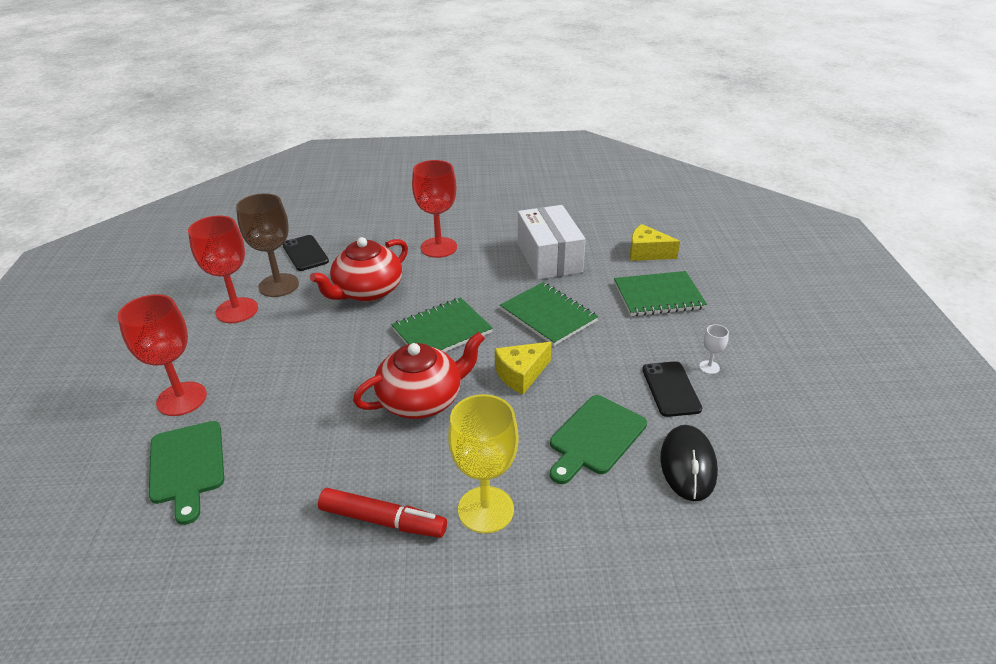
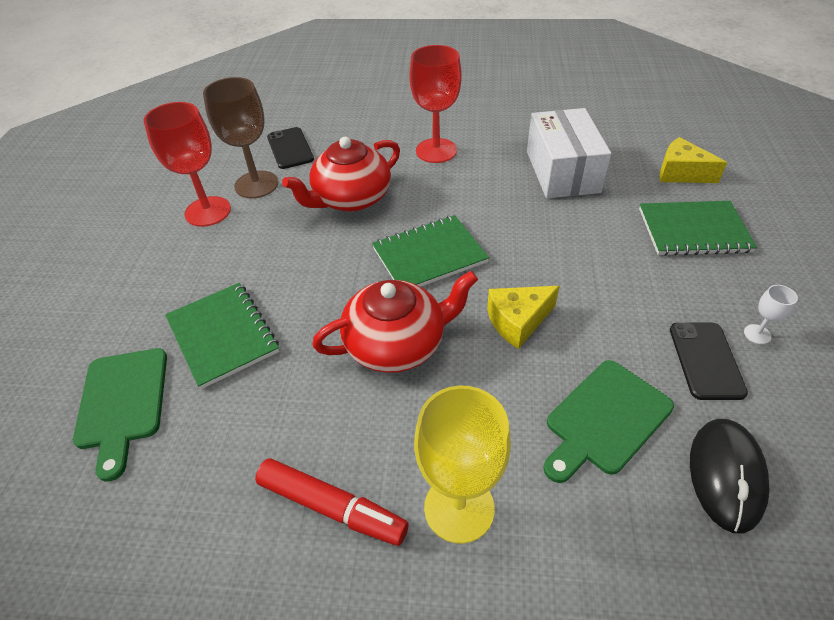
camera: 10 degrees right, 10 degrees up
red goblet [118,294,207,416] -> none
green notebook [500,282,599,346] -> green notebook moved to [165,283,279,389]

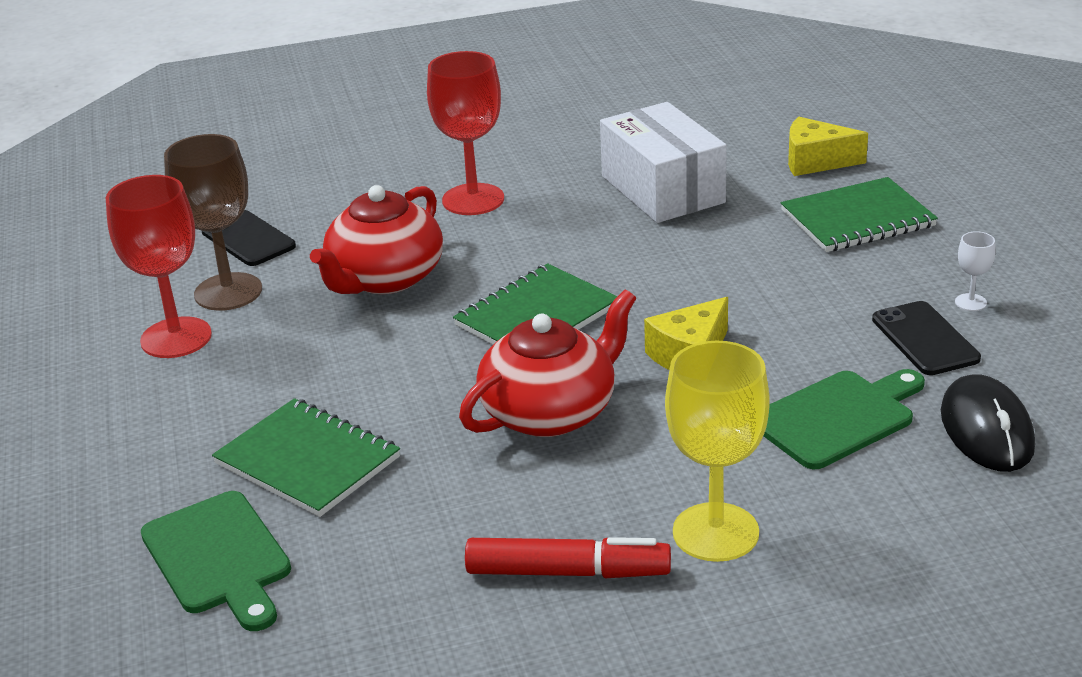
camera: 20 degrees left, 15 degrees down
green cutting board [543,360,674,483] -> green cutting board turned 150 degrees counterclockwise [763,369,925,469]

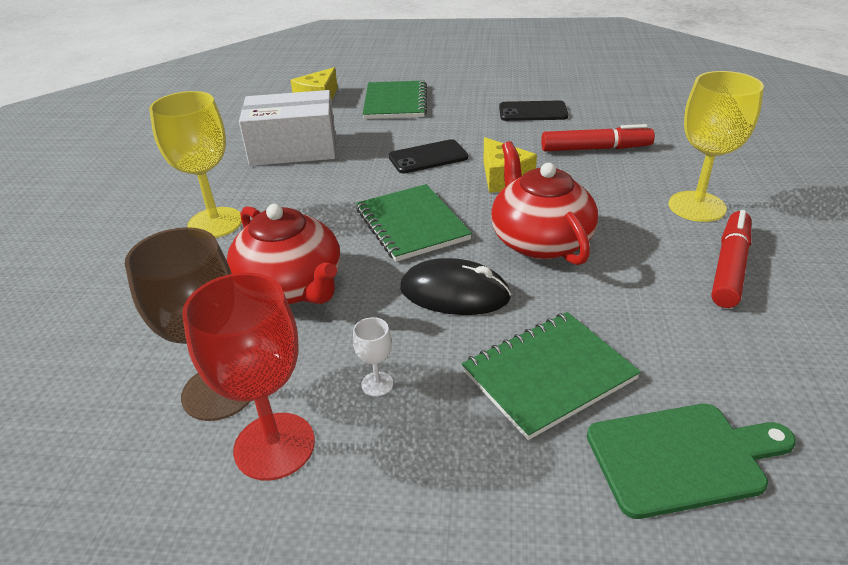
camera: 70 degrees left, 5 degrees up
black phone [202,210,296,266] -> black phone moved to [389,139,468,174]
red goblet [427,51,504,215] -> yellow goblet [149,91,242,238]
green cutting board [763,369,925,469] -> red marker [541,124,655,151]
black mouse [941,374,1035,472] -> black mouse moved to [400,258,511,315]
white goblet [955,231,996,311] -> white goblet moved to [353,317,393,396]

